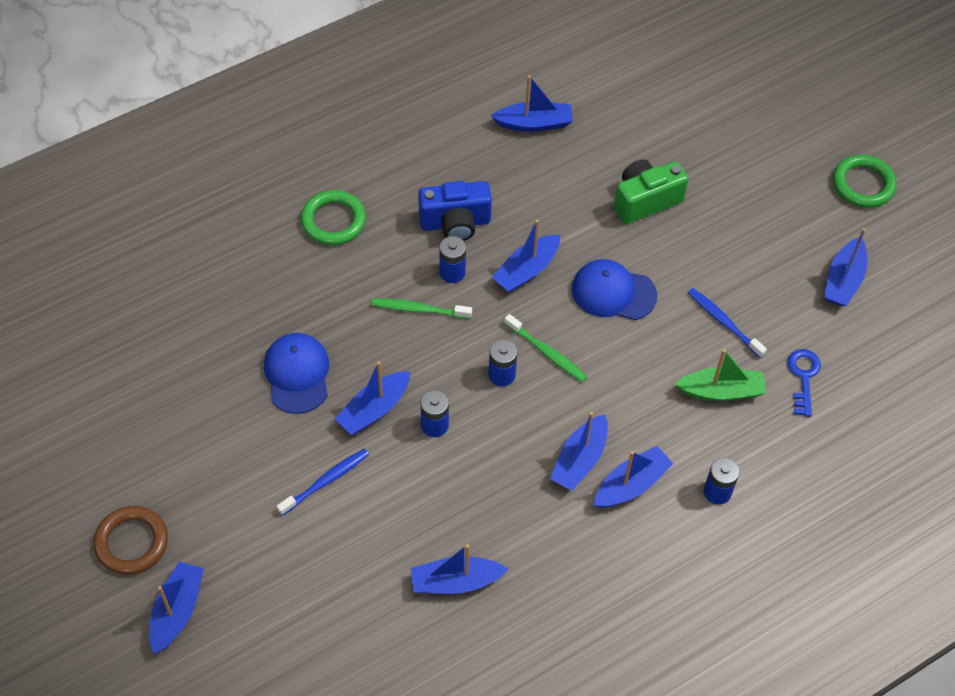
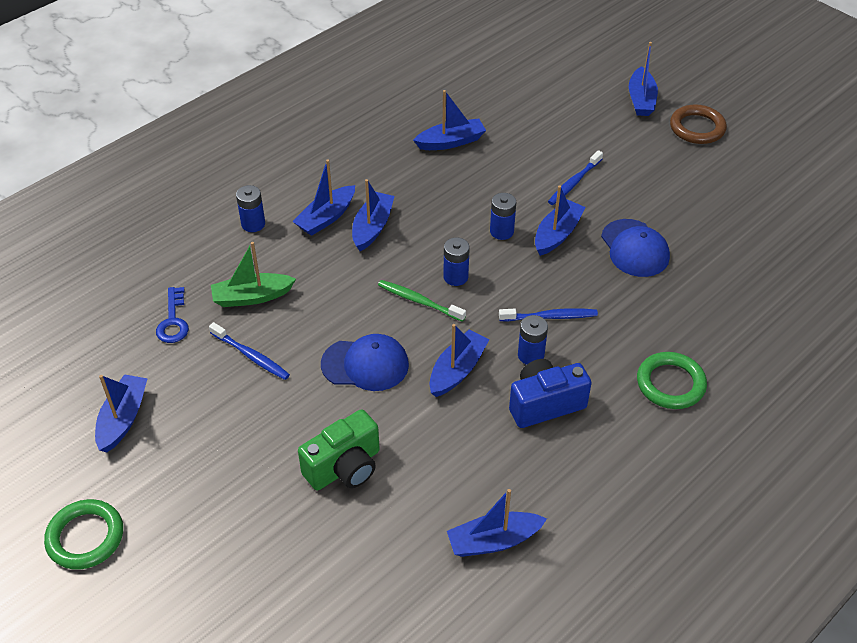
camera: 170 degrees right, 10 degrees down
green toothbrush [371,298,472,319] -> blue toothbrush [499,308,598,321]

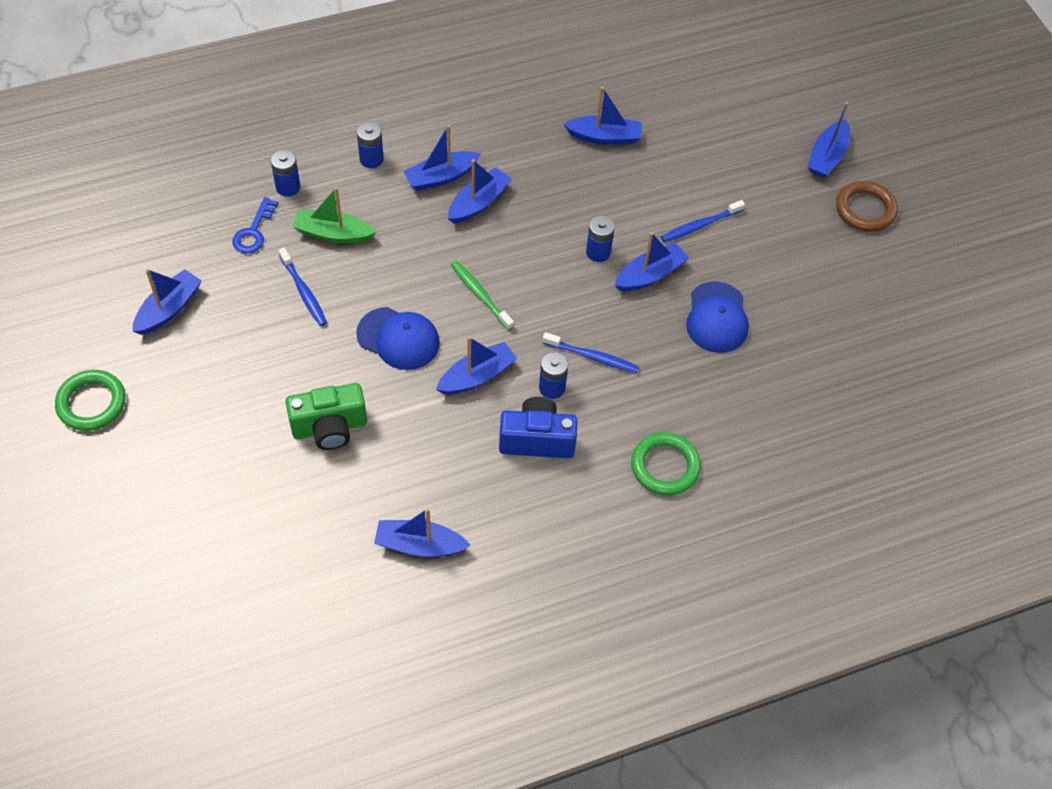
camera: 20 degrees right, 10 degrees up
blue battery [443,238,470,286] -> blue battery moved to [271,150,300,197]

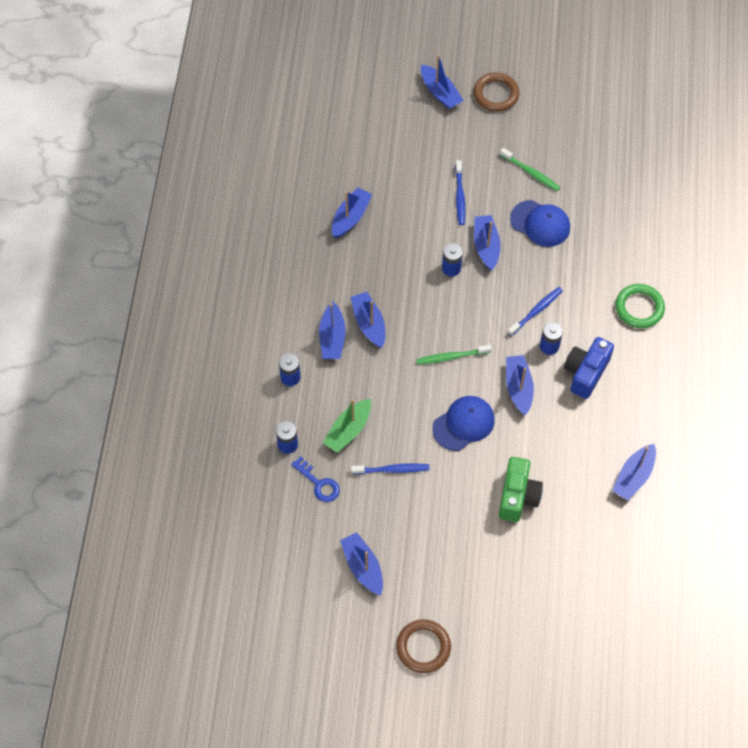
camera: 60 degrees left, 5 degrees up
green ring [55,370,126,431] -> brown ring [396,619,451,673]
none -> green toothbrush [500,148,561,191]

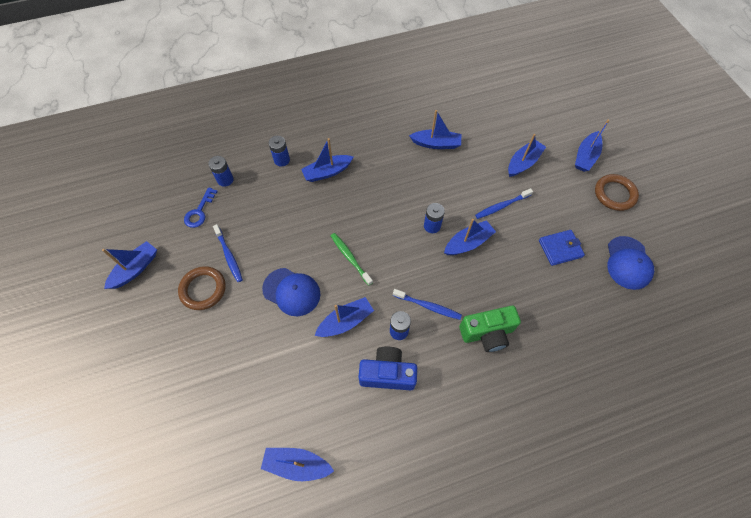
camera: 65 degrees right, 0 degrees up
green boat [323,399,371,453] -> none
blue boat [351,292,385,348] -> blue boat moved to [508,134,546,177]
brown ring [396,619,451,673] -> brown ring moved to [178,266,226,310]
green camera [499,457,543,522] -> green camera moved to [459,306,521,352]
green toothbrush [500,148,561,191] -> blue wallet [539,230,585,266]
blue cap [510,200,570,247] -> blue cap moved to [607,236,654,290]
green ring [615,284,665,328] -> none

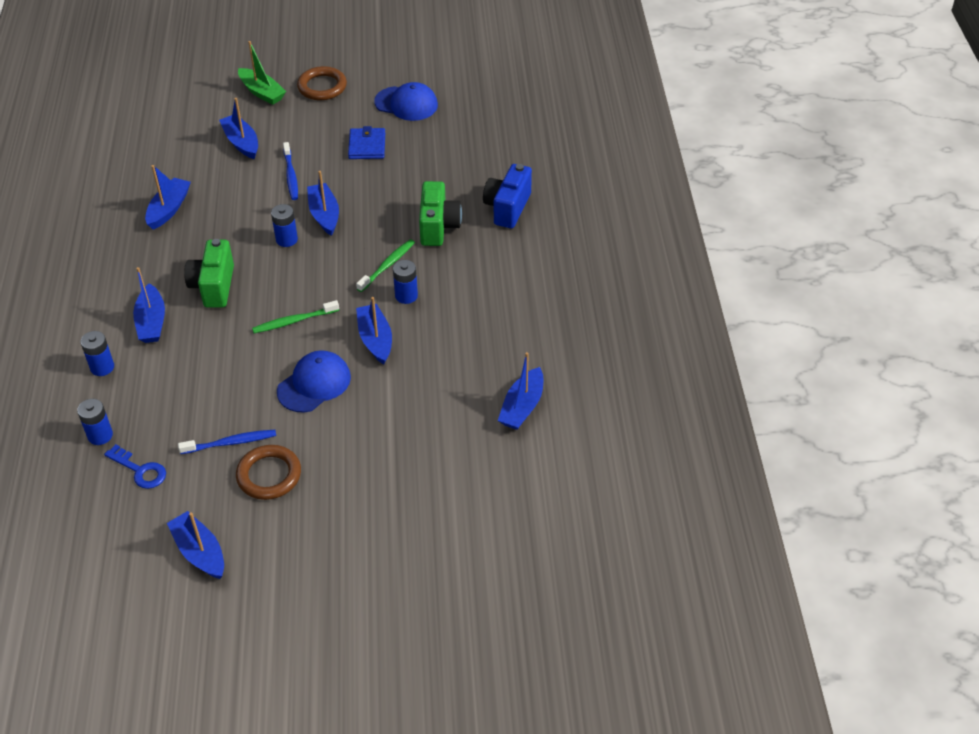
camera: 75 degrees left, 15 degrees down
blue camera [359,346,417,390] -> blue camera moved to [483,164,532,228]
blue toothbrush [393,289,462,320] -> green toothbrush [356,239,415,292]
blue boat [575,120,609,172] -> green boat [238,41,286,105]
none -> green camera [184,239,234,308]

